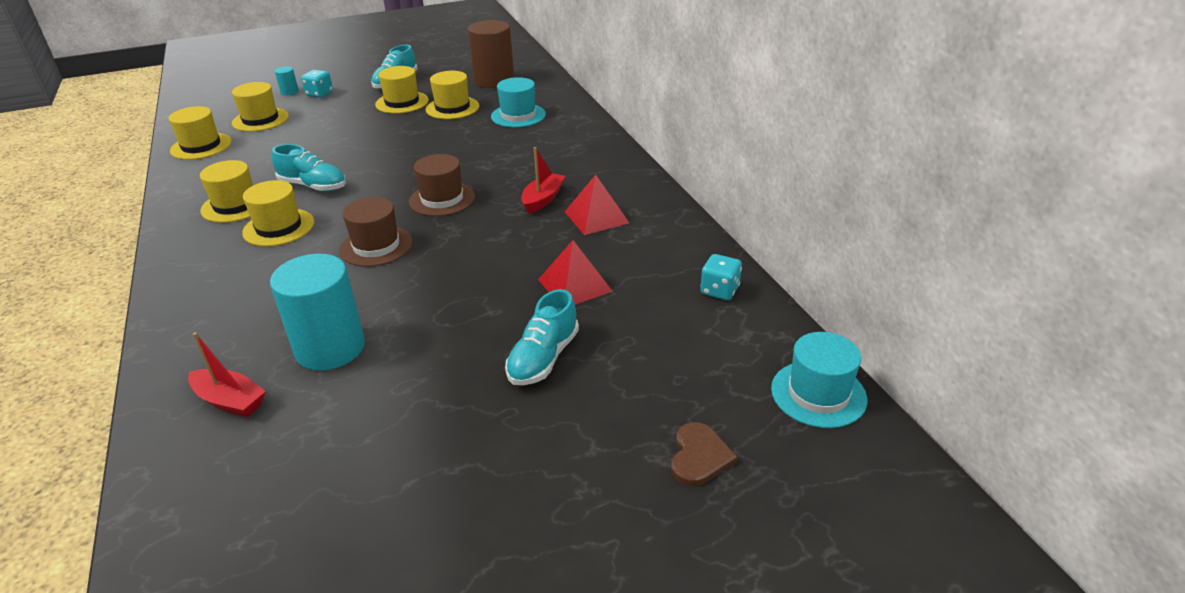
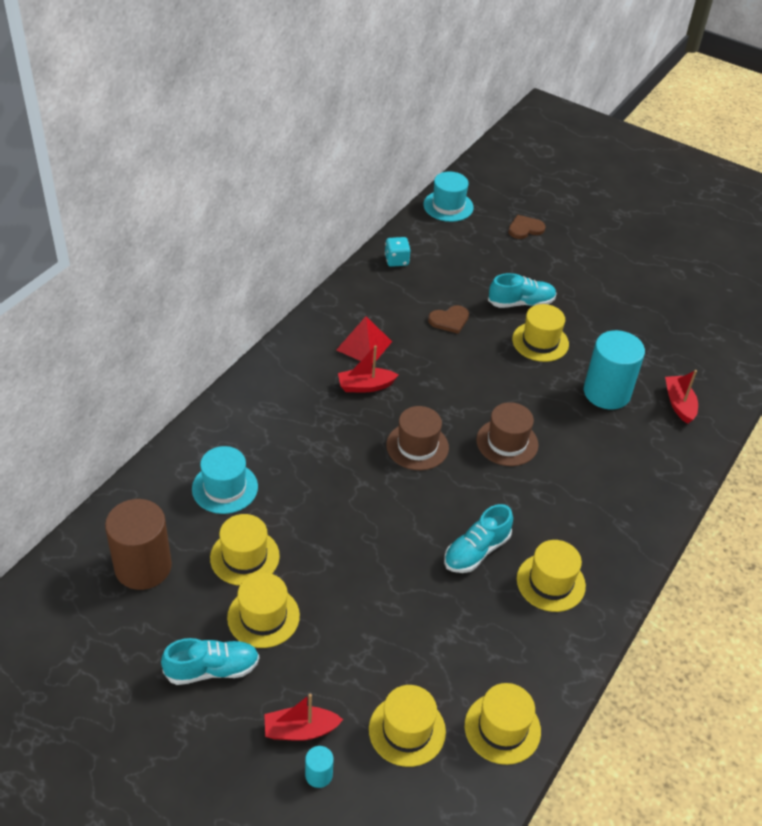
camera: 130 degrees left, 10 degrees up
yellow hat [242,180,314,246] -> yellow hat moved to [512,304,569,362]
turquoise shoe [272,144,346,191] -> turquoise shoe turned 120 degrees counterclockwise [444,504,513,573]
turquoise dice [301,70,333,98] -> red boat [264,693,343,741]
red pyramid [538,240,613,305] -> brown heart [428,305,469,334]

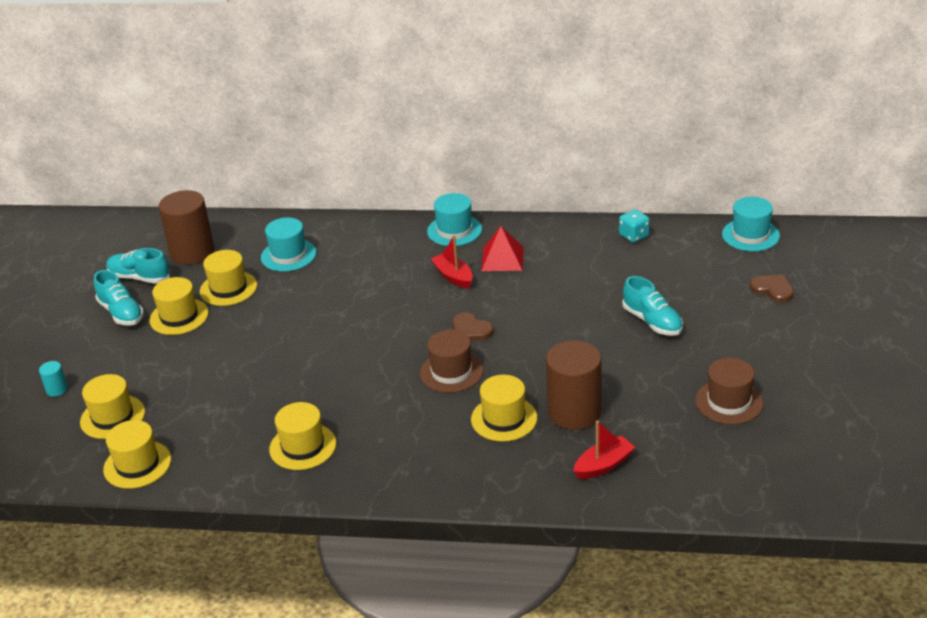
camera: 70 degrees right, 10 degrees down
red boat [264,693,343,741] -> none
brown hat [386,406,449,470] -> brown hat moved to [695,358,763,424]
brown heart [428,305,469,334] -> brown heart moved to [452,313,494,340]
turquoise shoe [444,504,513,573] -> turquoise shoe moved to [106,248,170,284]
yellow hat [512,304,569,362] -> yellow hat moved to [471,375,537,442]
turquoise cylinder [584,330,645,409] -> brown cylinder [546,340,601,430]
none -> turquoise hat [427,193,482,246]

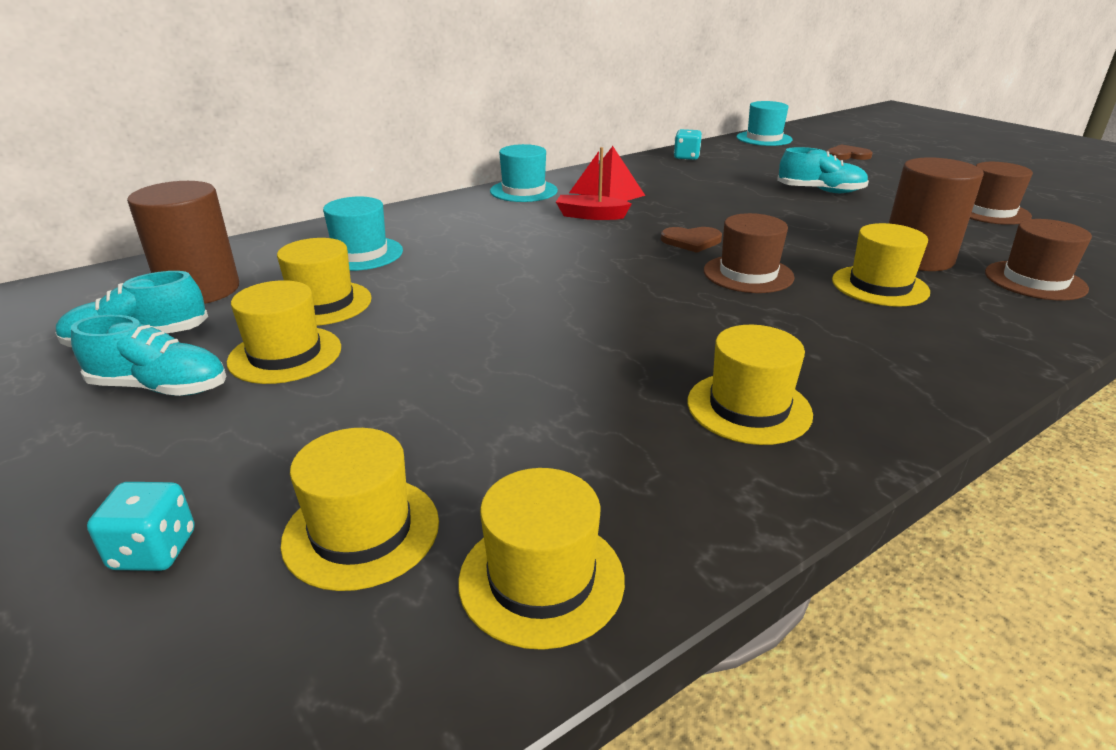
camera: 45 degrees left, 5 degrees down
turquoise cylinder [39,361,68,397] -> turquoise dice [87,482,195,571]
red boat [574,420,635,479] -> brown hat [985,219,1092,301]

